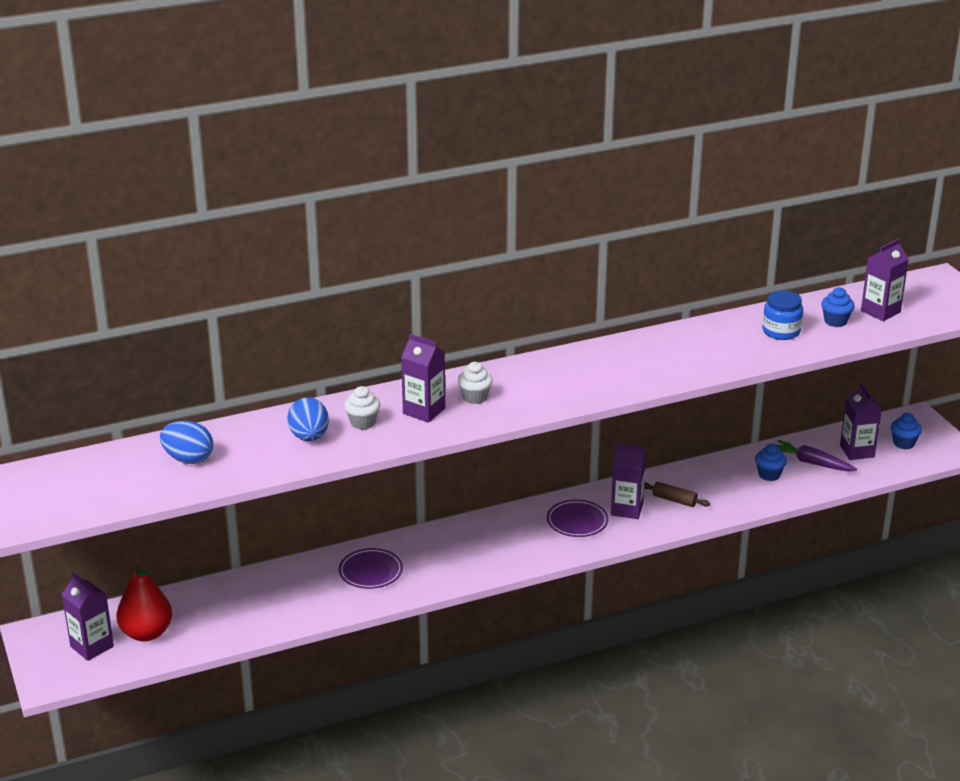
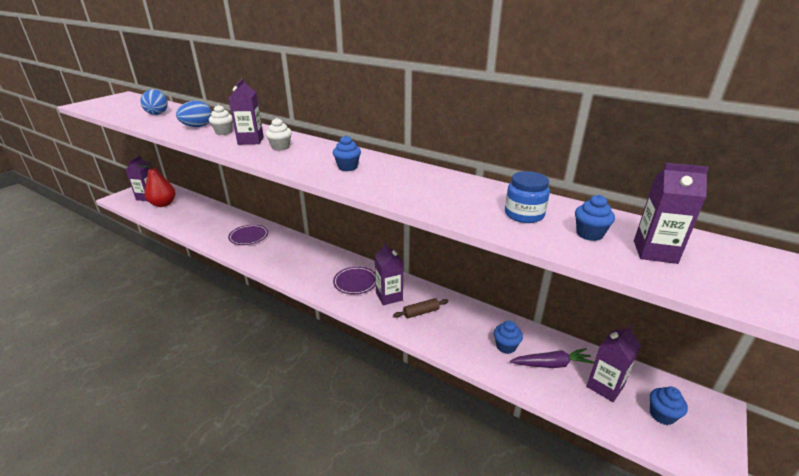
camera: 55 degrees right, 0 degrees up
brown rolling pin [644,482,710,507] -> brown rolling pin turned 75 degrees clockwise [393,298,449,318]
purple carrot [777,440,857,471] -> purple carrot turned 90 degrees clockwise [510,348,594,368]
none -> blue cupcake [333,135,361,171]

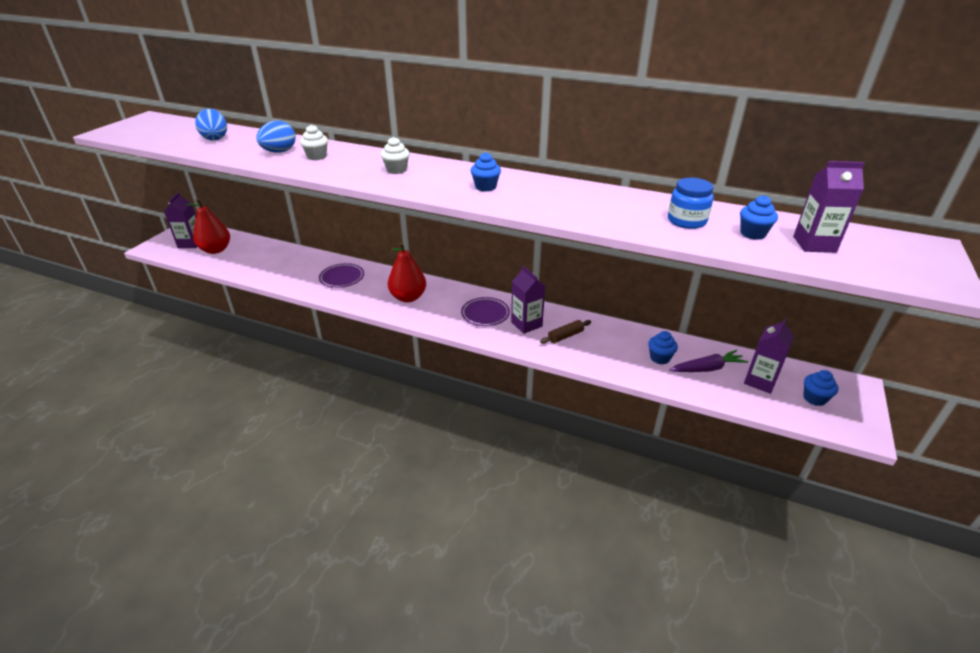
camera: 10 degrees left, 5 degrees up
purple carton [228,78,264,145] -> none
none -> red pear [388,242,426,303]

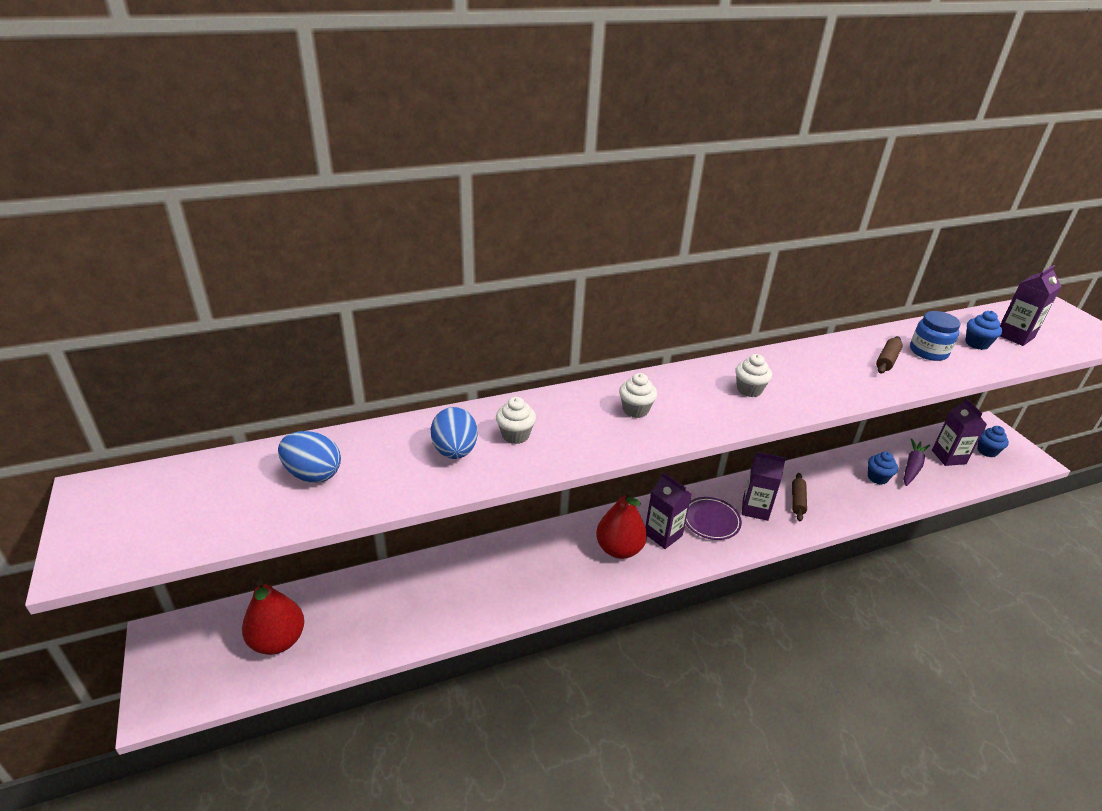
camera: 45 degrees left, 0 degrees up
purple carton [164,192,197,248] -> purple carton moved to [645,472,692,549]
purple plate [319,263,364,288] -> none
blue cupcake [470,152,501,192] -> white cupcake [735,354,772,397]
none -> brown rolling pin [876,336,903,374]

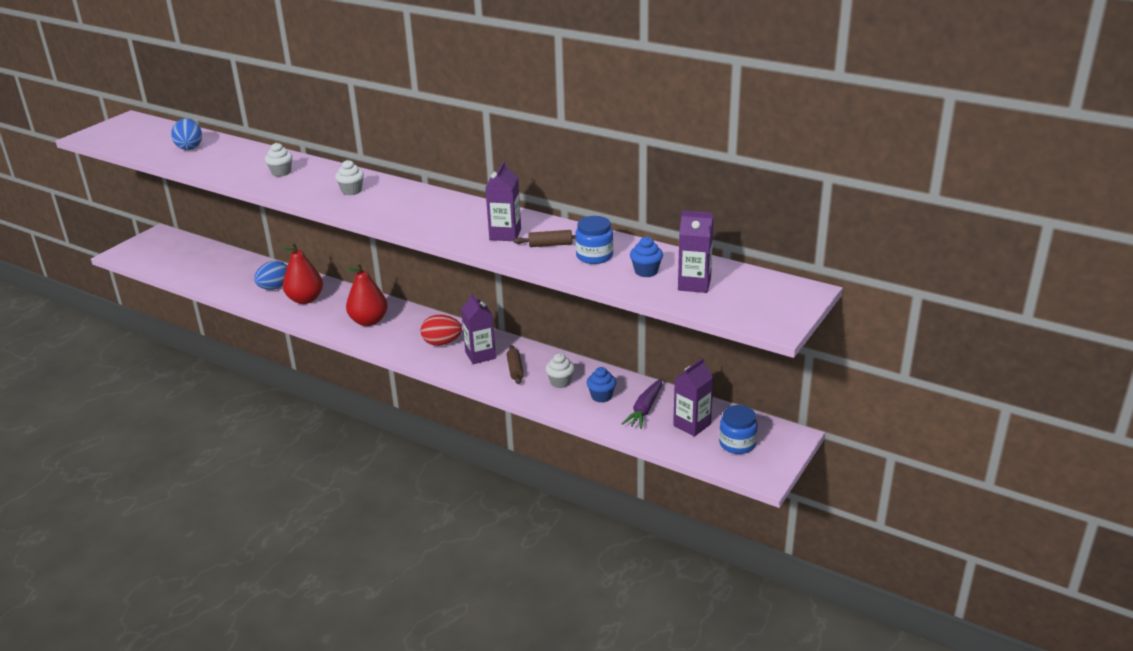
camera: 55 degrees right, 5 degrees down
red pear [242,580,304,655] -> red pear moved to [281,242,323,304]
blue egg [431,407,478,459] -> blue egg moved to [254,261,287,290]
purple carton [645,472,692,549] -> purple carton moved to [485,161,521,241]
purple plate [685,497,742,540] -> red egg [421,315,462,346]
white cupcake [735,354,772,397] -> white cupcake moved to [545,353,575,388]
brown rolling pin [792,473,807,521] -> brown rolling pin turned 75 degrees counterclockwise [507,345,524,384]
purple carrot [904,438,930,486] -> purple carrot turned 120 degrees clockwise [622,379,662,429]
blue cupcake [977,426,1009,457] -> blue jar [719,405,758,454]

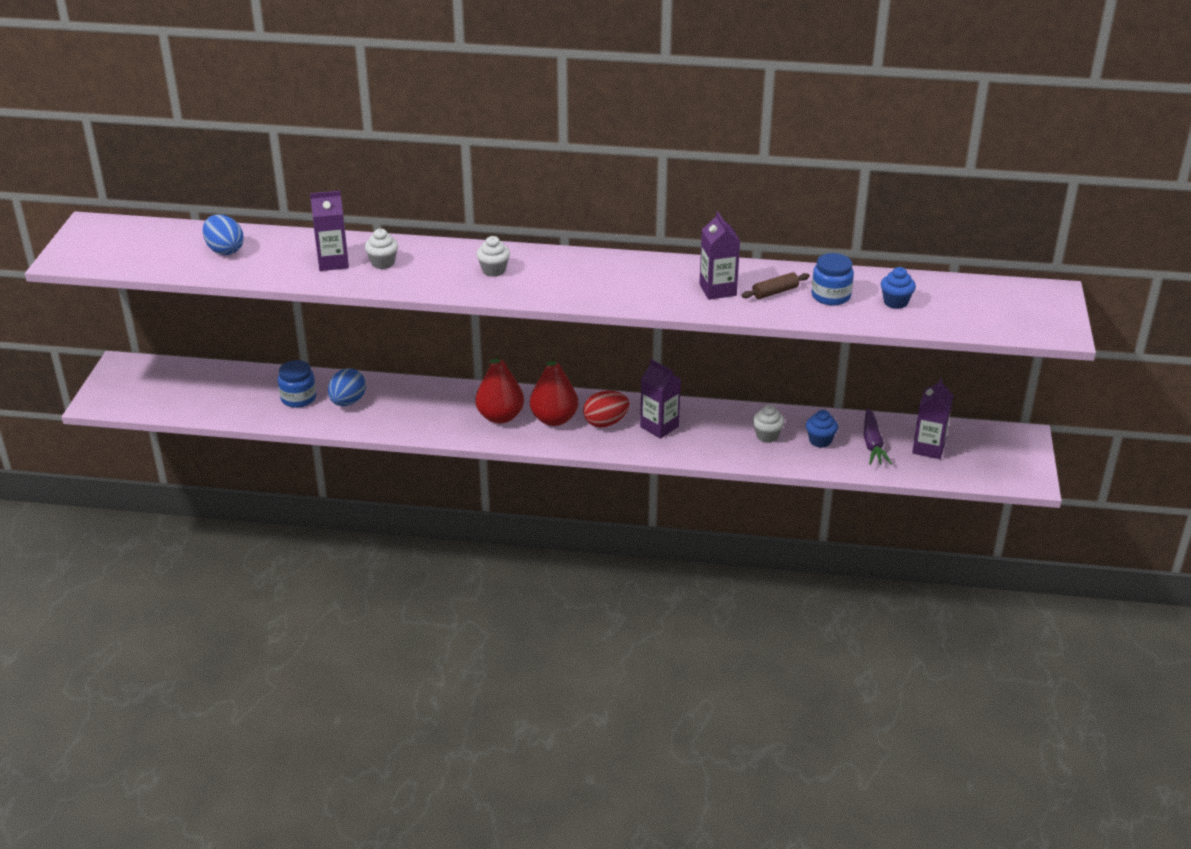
camera: 25 degrees left, 5 degrees up
red pear [281,242,323,304] -> red pear moved to [530,354,578,426]
brown rolling pin [507,345,524,384] -> none
purple carton [678,211,714,293] -> purple carton moved to [310,191,349,271]
blue jar [719,405,758,454] -> blue jar moved to [278,360,316,408]

